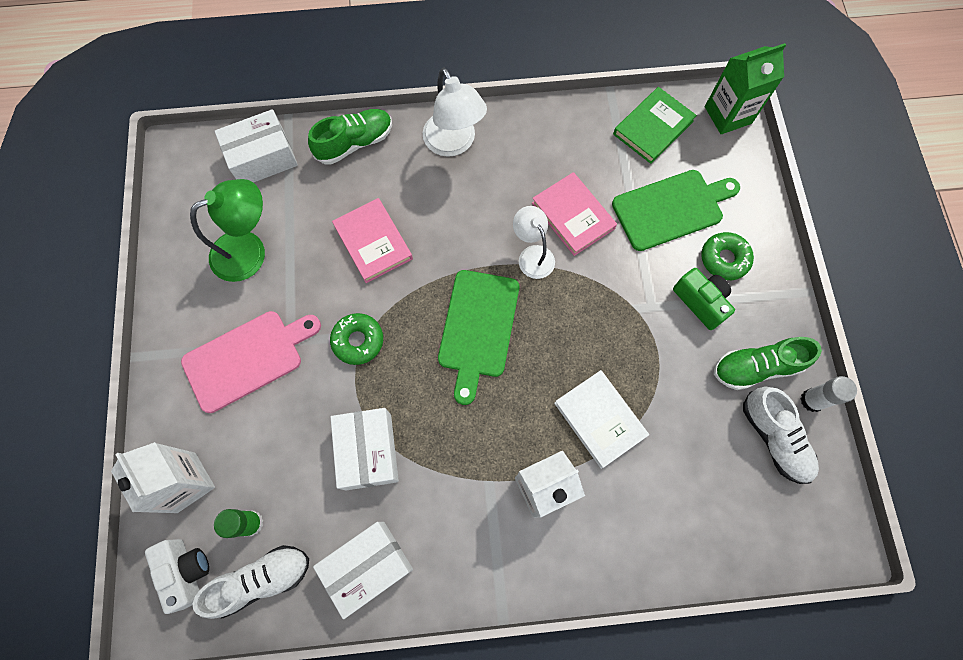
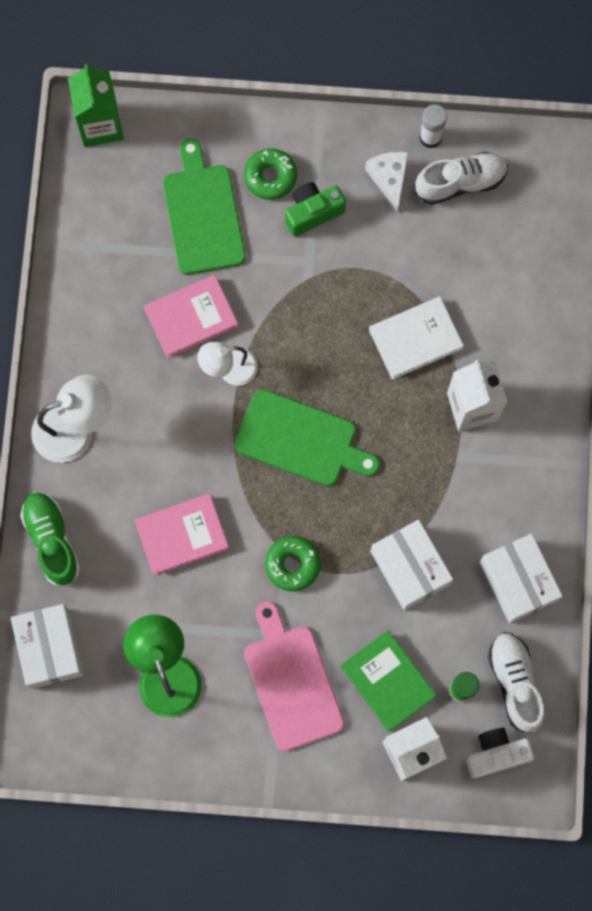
camera: 80 degrees left, 5 degrees up
white box [330,408,399,491] -> white box turned 60 degrees clockwise [370,520,453,611]
green book [613,87,697,164] -> green book moved to [341,630,437,732]
green shoe [714,337,822,390] -> white cheese [365,152,409,212]

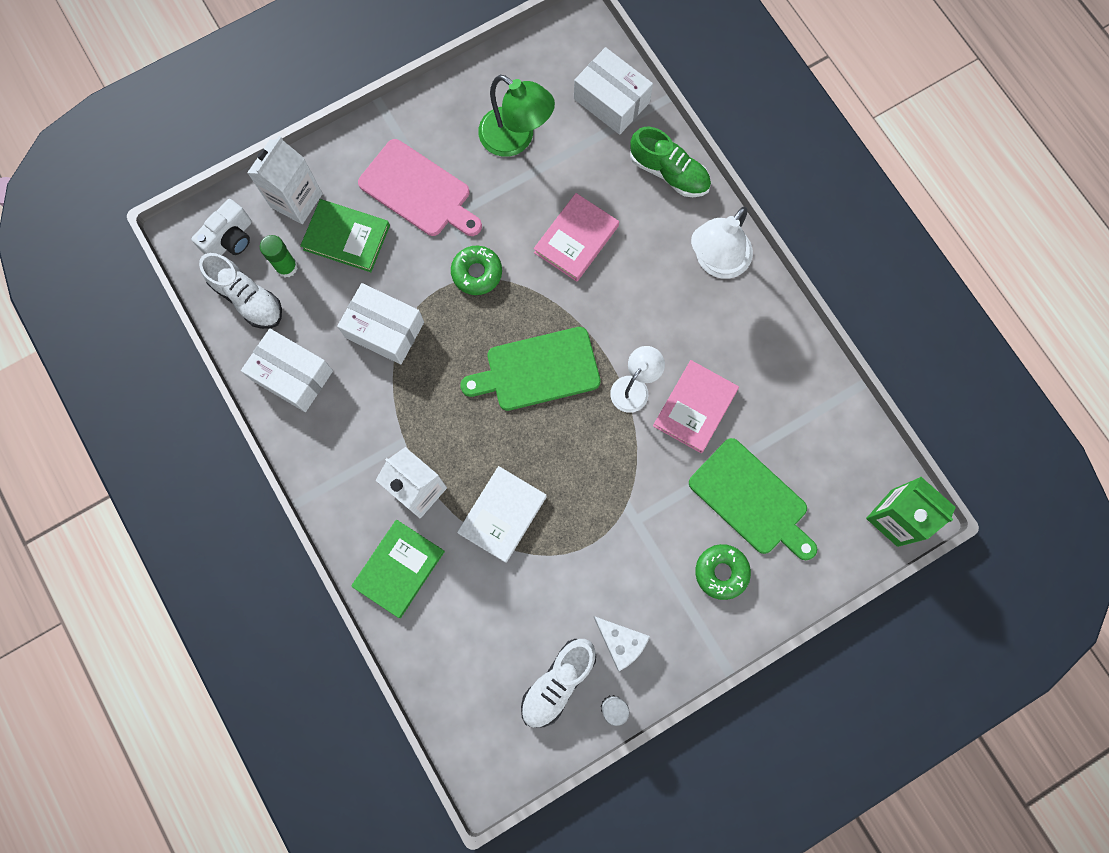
camera: 145 degrees right, 0 degrees up
green camera [285,182,346,237] -> none
none -> green book [351,520,445,618]

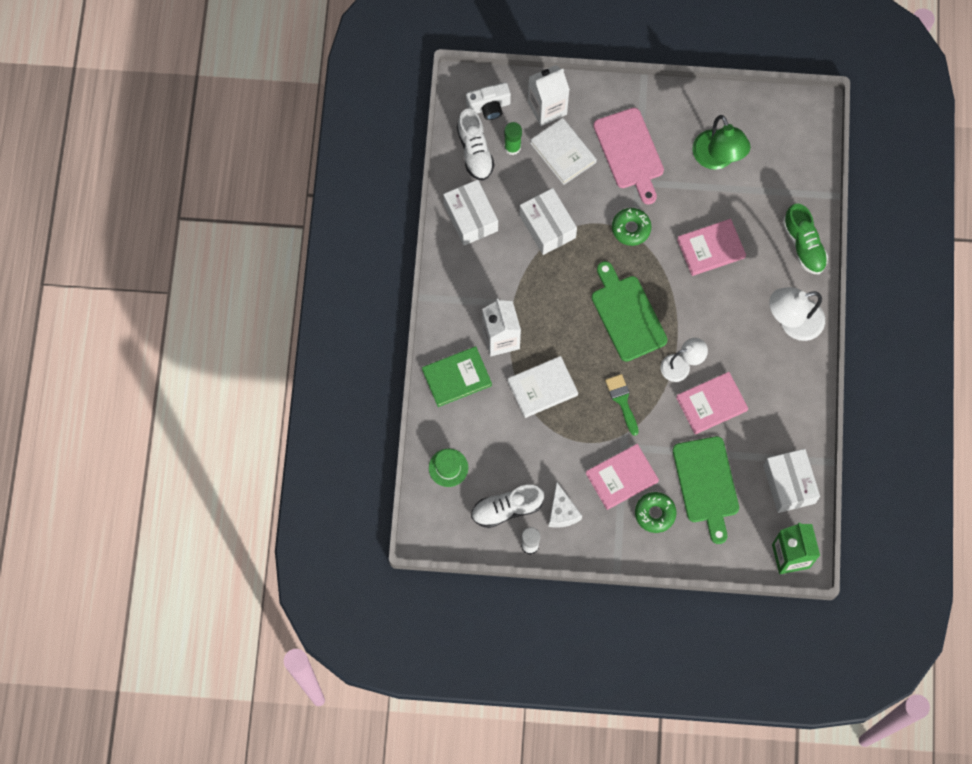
camera: 35 degrees right, 5 degrees down
green book [300,199,390,272] -> white book [530,118,597,185]
green cutting board [460,327,601,411] -> green cutting board turned 45 degrees clockwise [592,261,667,362]
white box [574,47,653,135] -> white box moved to [763,449,820,513]
none -> green hat [429,449,468,487]
none -> pink book [586,444,659,510]
none -> green brush [605,374,639,436]

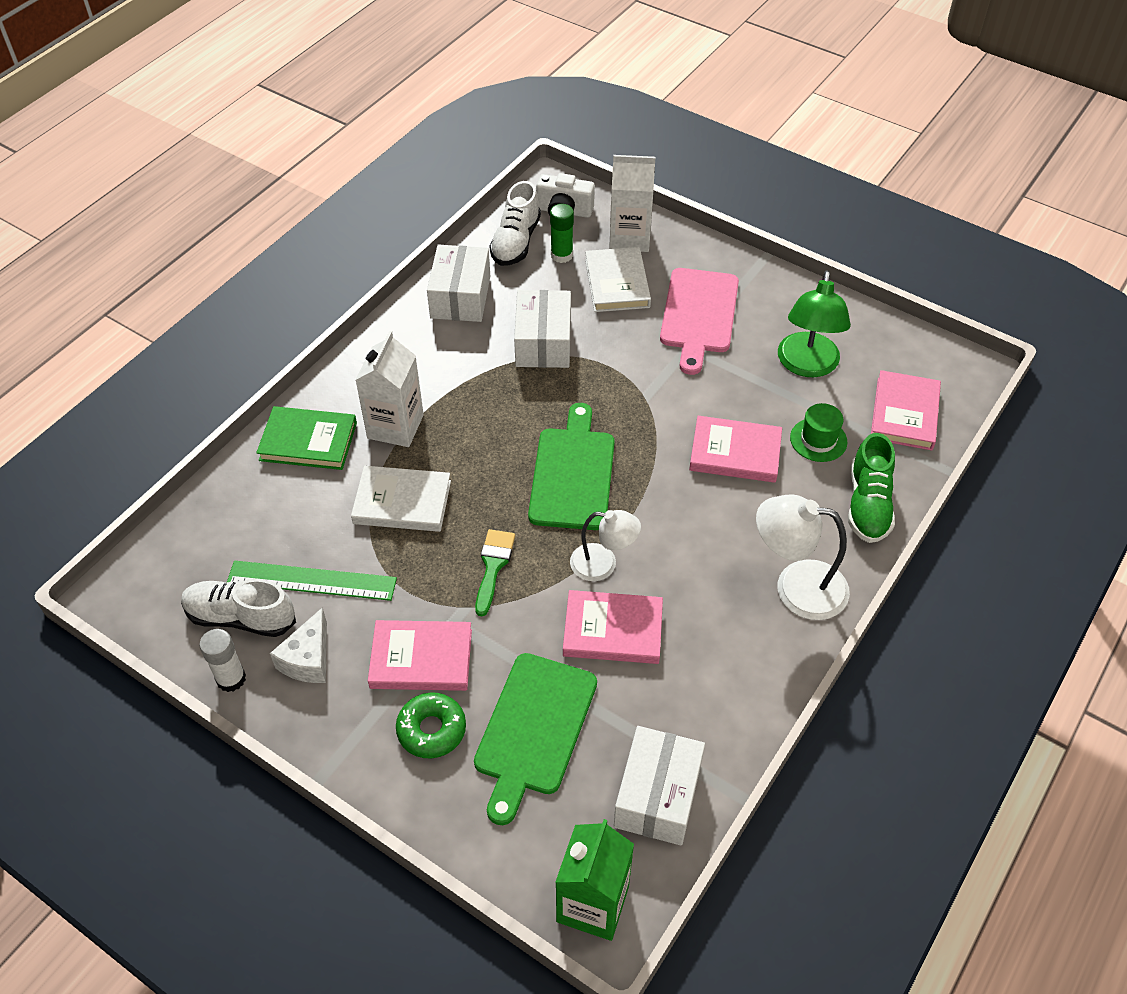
camera: 30 degrees right, 20 degrees down
green hat [429,449,468,487] -> green hat moved to [790,403,847,462]
green donut [612,208,651,246] -> none
none -> green ruler [227,561,397,601]
none -> pink book [871,370,941,450]

